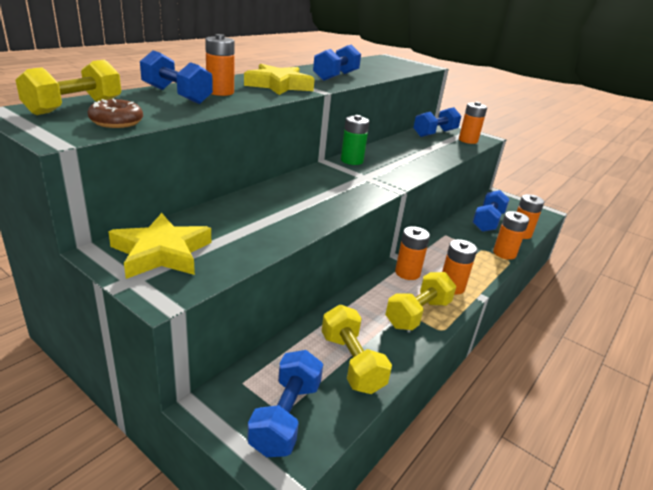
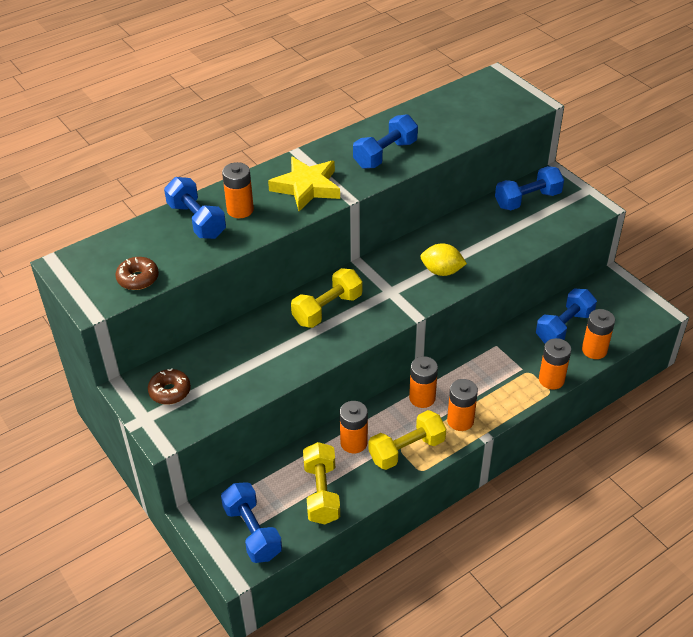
camera: 20 degrees right, 15 degrees up
yellow dumbbell [16,60,121,115] -> yellow dumbbell moved to [291,268,362,328]
yellow star [109,213,211,279] -> brown donut [148,368,191,405]
blue dumbbell [247,350,323,457] -> blue dumbbell turned 60 degrees counterclockwise [221,482,282,563]
green battery [341,115,370,165] -> none
orange battery [459,102,487,144] -> orange battery moved to [340,401,368,453]
none -> yellow lemon [421,243,467,276]

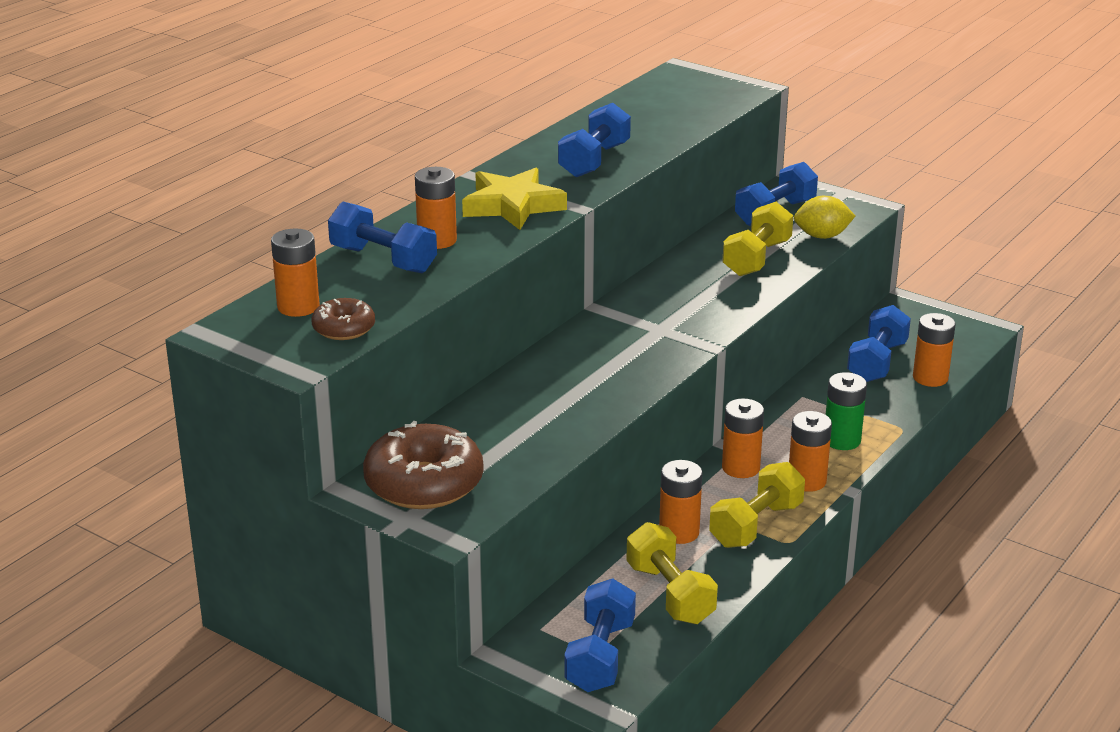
camera: 20 degrees left, 15 degrees down
brown donut [148,368,191,405] -> brown donut [363,421,483,509], size x1.86
blue dumbbell [221,482,282,563] -> blue dumbbell turned 60 degrees clockwise [564,579,636,692]
yellow dumbbell [291,268,362,328] -> yellow dumbbell moved to [722,202,793,276]
yellow lemon [421,243,467,276] -> yellow lemon moved to [794,196,855,239]
orange battery [539,338,571,389] -> orange battery moved to [271,229,320,317]
none -> green battery [826,372,867,450]

